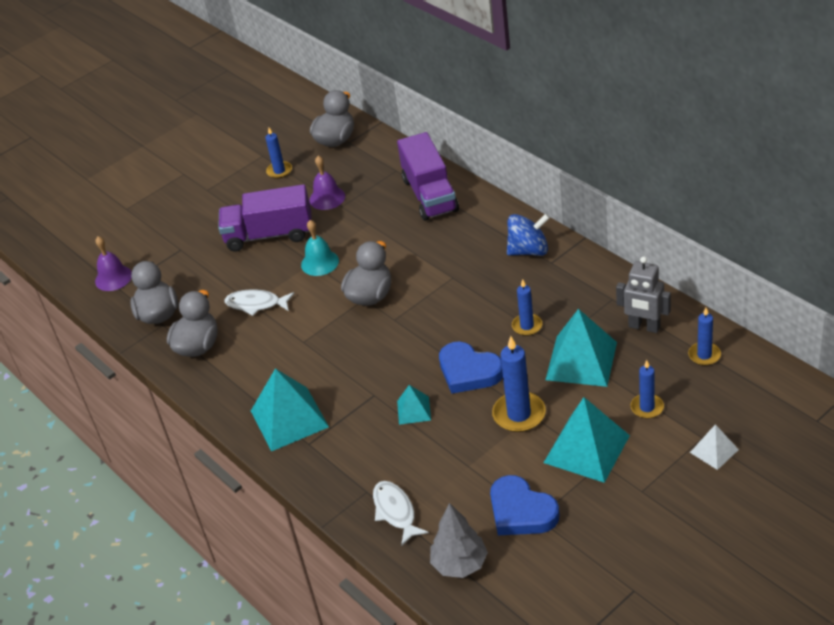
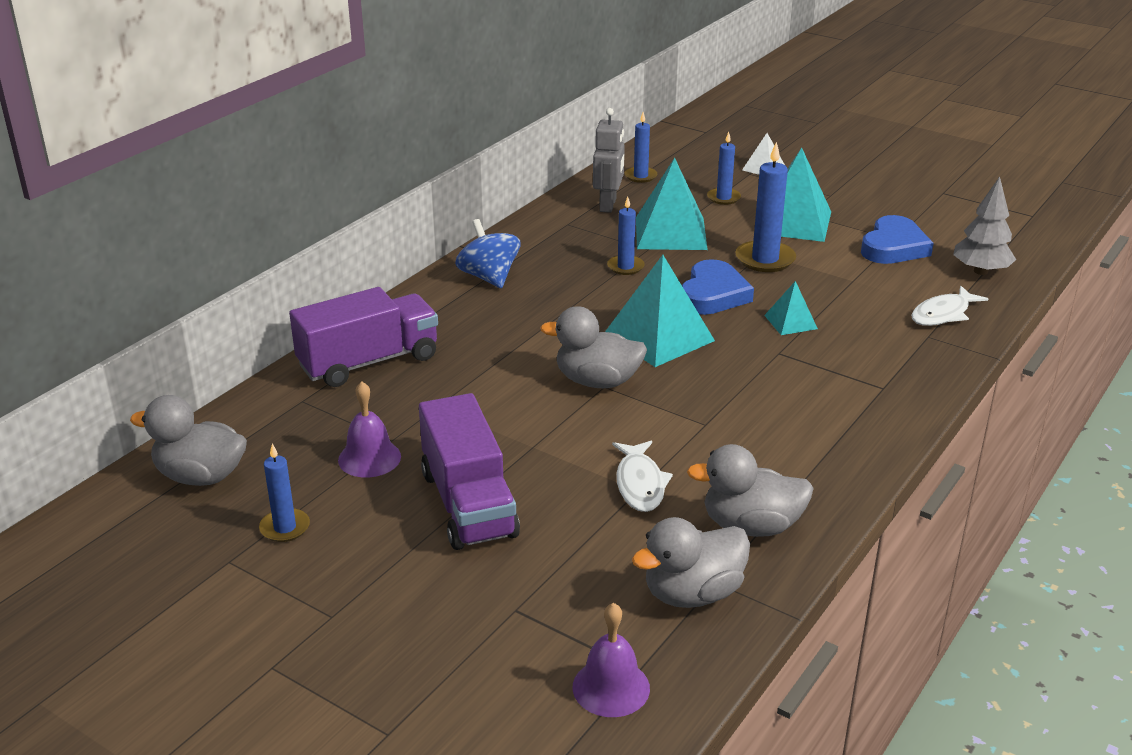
camera: 110 degrees left, 10 degrees down
turquoise pyramid [251,368,329,451] -> turquoise pyramid moved to [605,255,715,367]
turquoise bell [301,220,339,276] -> none

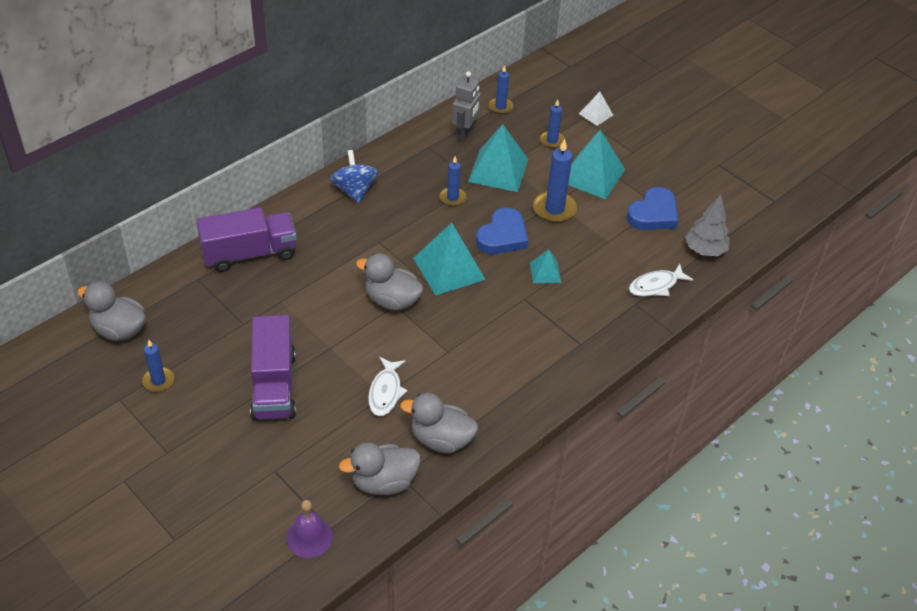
camera: 10 degrees right, 15 degrees up
purple bell [338,381,401,478] -> none

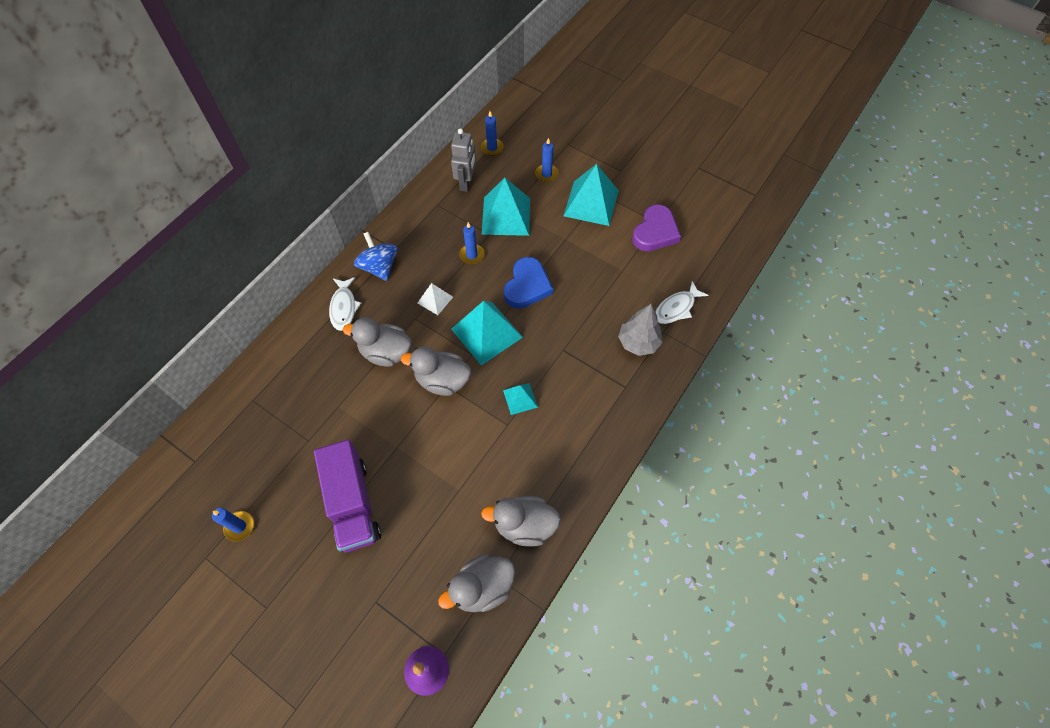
camera: 10 degrees left, 15 degrees up
grey duck [77,282,146,341] -> grey duck moved to [343,317,412,367]
purple truck [196,207,297,272] -> none
white fish [368,357,408,416] -> white fish moved to [329,277,361,331]
turquoise pyramid [530,249,561,283] -> turquoise pyramid moved to [503,383,538,415]
blue candle [533,139,577,223] -> none
white pyramid [579,92,613,126] -> white pyramid moved to [418,283,453,315]
blue heart [627,187,679,230] -> purple heart [632,205,681,251]
grey tree [685,195,730,256] -> grey tree moved to [618,304,662,356]

